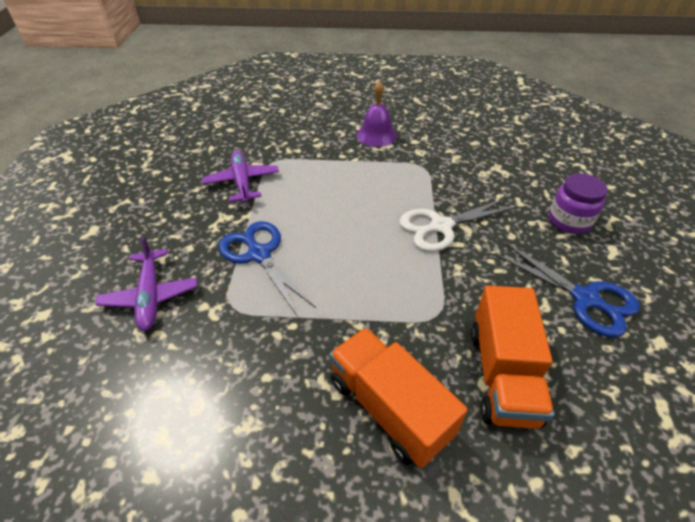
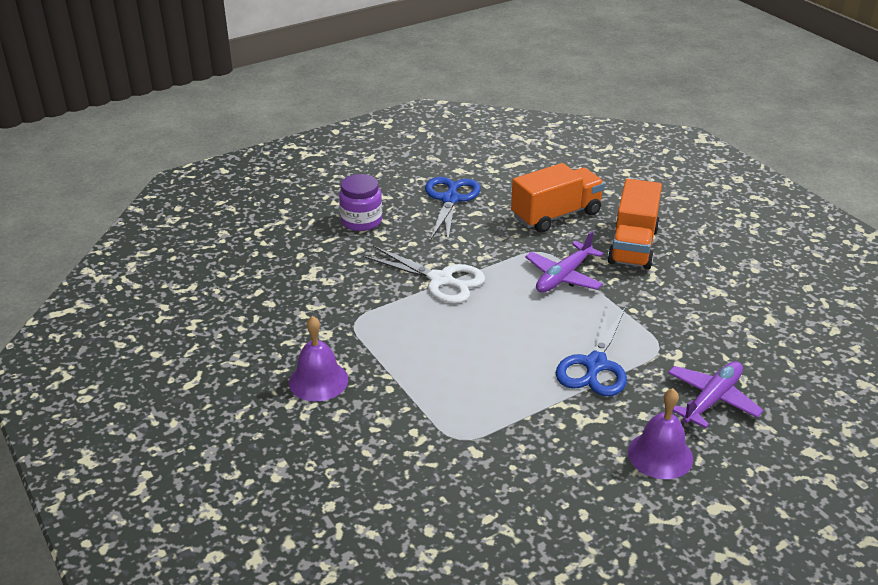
camera: 125 degrees left, 10 degrees down
purple plane [202,150,279,203] -> purple plane moved to [525,231,604,293]
none -> purple bell [628,388,693,479]

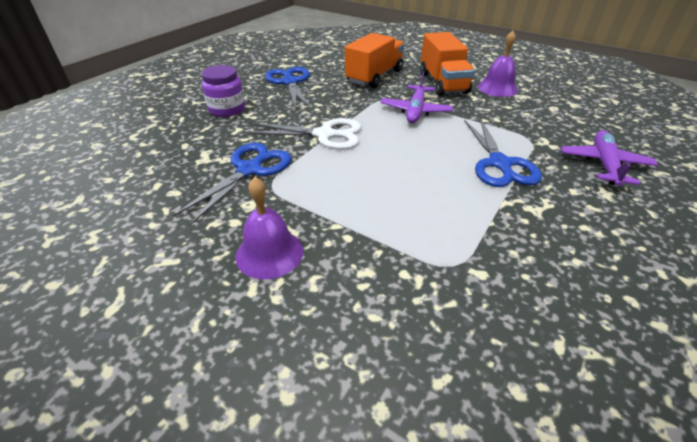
camera: 25 degrees left, 5 degrees up
purple bell [628,388,693,479] -> purple bell moved to [478,31,518,97]
none -> blue scissors [173,143,291,225]

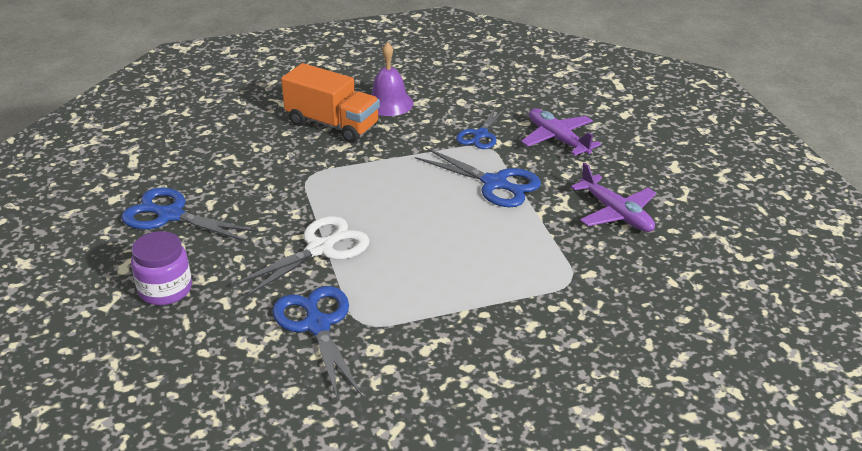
camera: 50 degrees left, 5 degrees down
purple bell [235,177,303,279] -> none
orange truck [345,33,405,88] -> none
purple plane [381,72,453,123] -> purple plane moved to [571,162,656,232]
none -> blue scissors [456,106,507,149]

